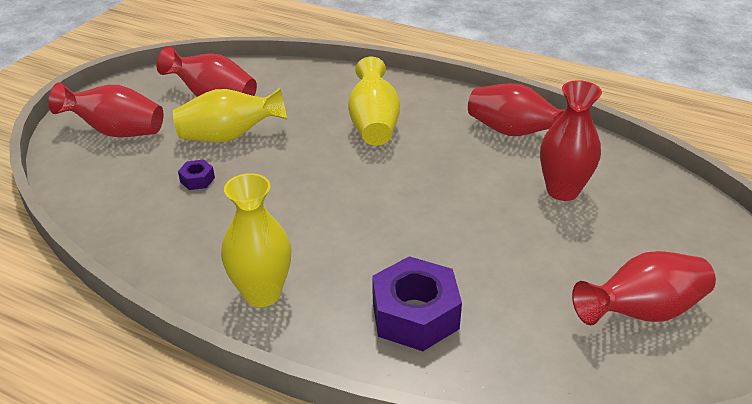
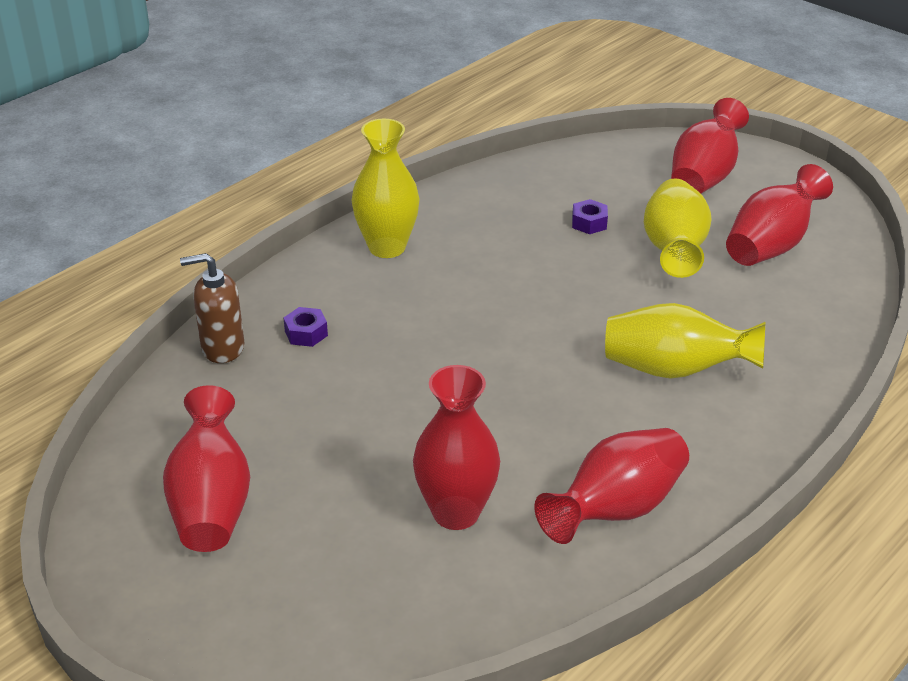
camera: 105 degrees right, 0 degrees up
purple nut [372,256,462,351] -> purple nut [283,307,328,347], size x0.45
none -> brown soap dispenser [180,253,245,363]

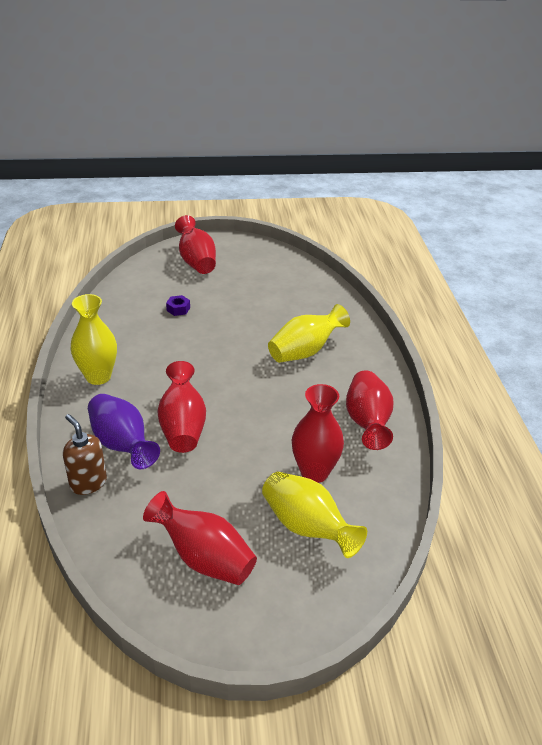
camera: 50 degrees left, 0 degrees up
brown soap dispenser [180,253,245,363] -> brown soap dispenser turned 105 degrees clockwise [63,414,107,495]
purple nut [283,307,328,347] -> purple vase [88,394,160,469]
yellow vase [644,178,712,278] -> yellow vase moved to [262,472,367,558]
red vase [726,164,833,266] -> red vase moved to [157,361,206,453]

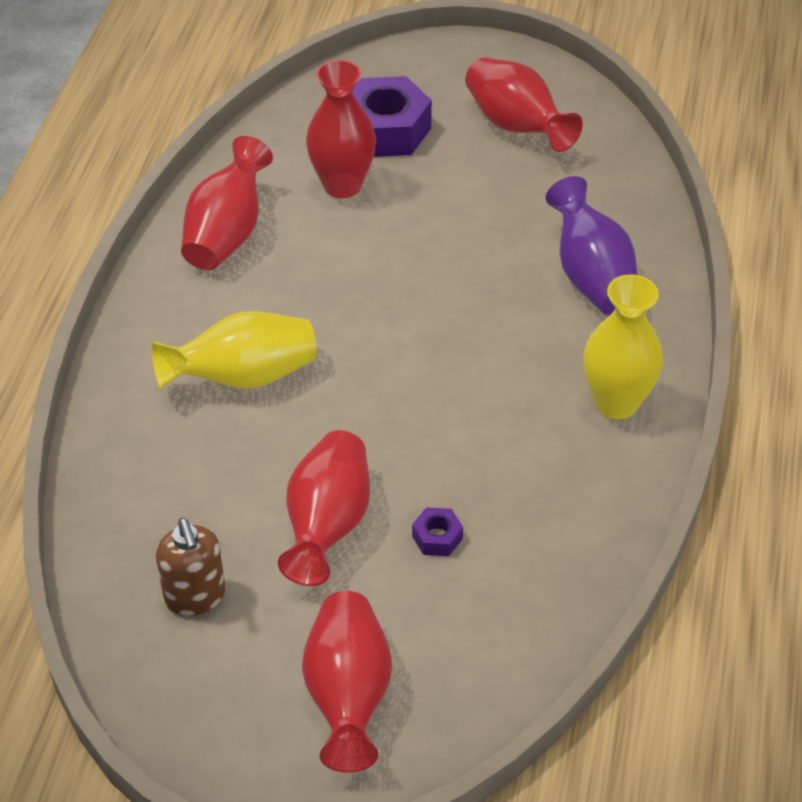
camera: 160 degrees left, 10 degrees up
brown soap dispenser [63,414,107,495] -> brown soap dispenser moved to [156,518,225,616]
red vase [157,361,206,453] -> red vase moved to [278,430,370,586]
yellow vase [262,472,367,558] -> purple nut [352,76,432,157]

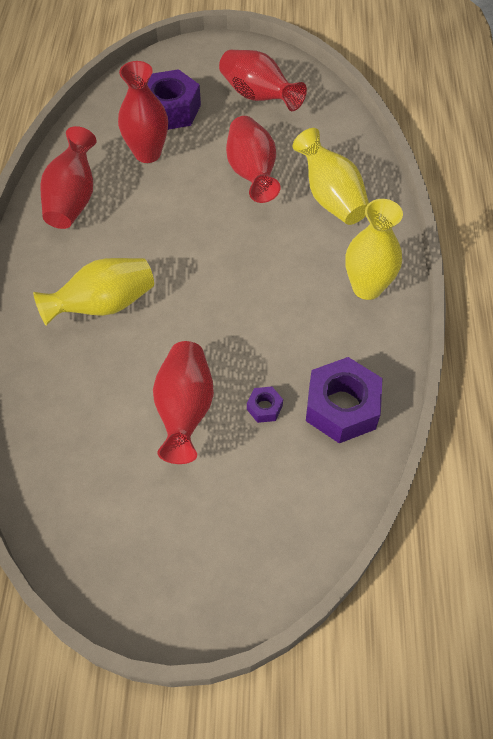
camera: 10 degrees left, 10 degrees up
brown soap dispenser [156,518,225,616] -> none
red vase [302,591,392,773] -> red vase moved to [226,116,280,203]
purple vase [546,176,637,315] -> yellow vase [293,128,369,225]
none -> purple nut [306,357,383,443]

